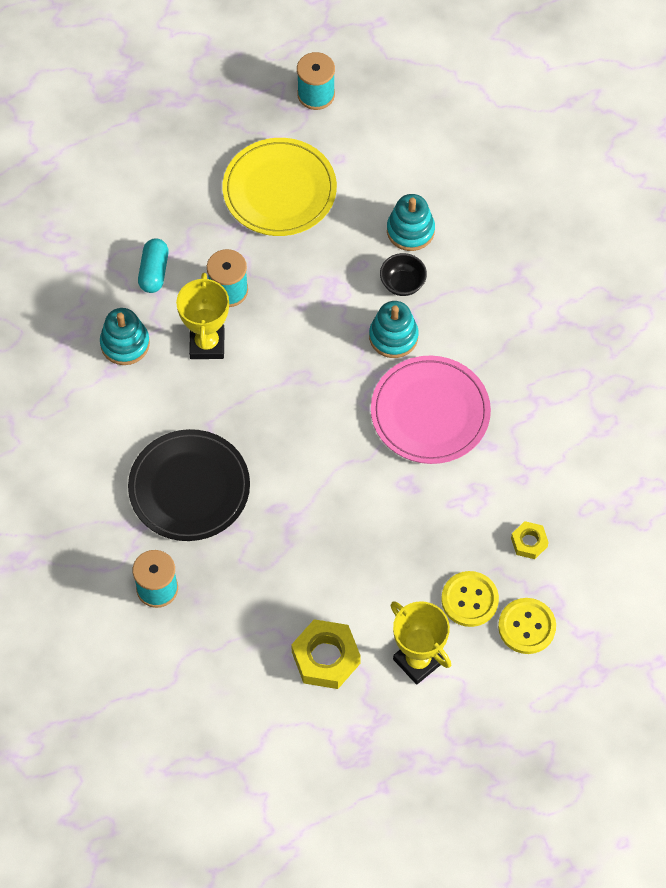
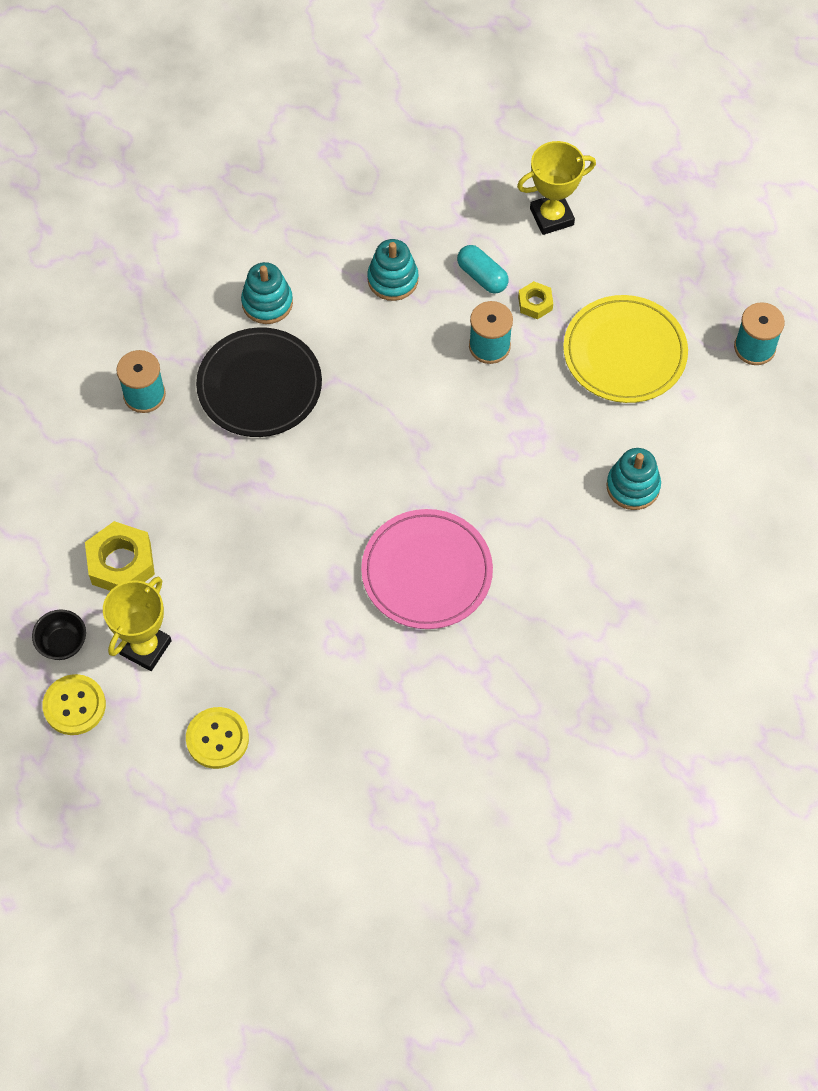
camera: 70 degrees right, 0 degrees up
turquoise capsule [138,238,169,293] -> turquoise capsule turned 60 degrees clockwise [457,245,509,294]
yellow trophy [176,273,229,359] -> yellow trophy moved to [517,141,596,235]
turquoise stacking toy [369,301,419,358] -> turquoise stacking toy moved to [241,262,293,324]
black bowl [380,253,427,296] -> black bowl moved to [32,610,86,660]
yellow button [441,571,499,627] -> yellow button moved to [42,674,106,735]
yellow nut [511,521,549,559] -> yellow nut moved to [518,281,553,319]

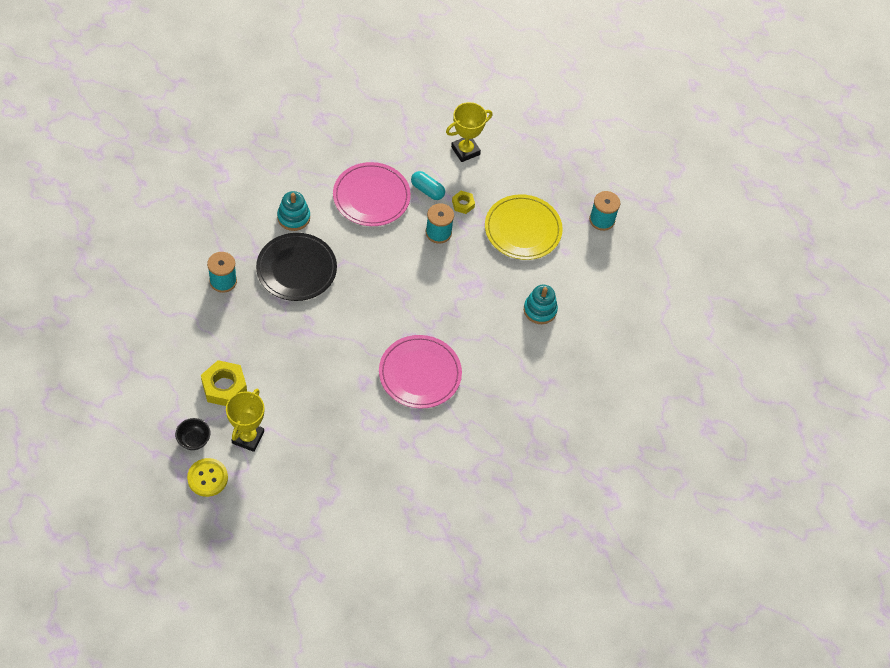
camera: 15 degrees left, 5 degrees down
yellow button [186,707,249,769] -> none
turquoise stacking toy [367,239,418,301] -> pink plate [333,162,411,226]

